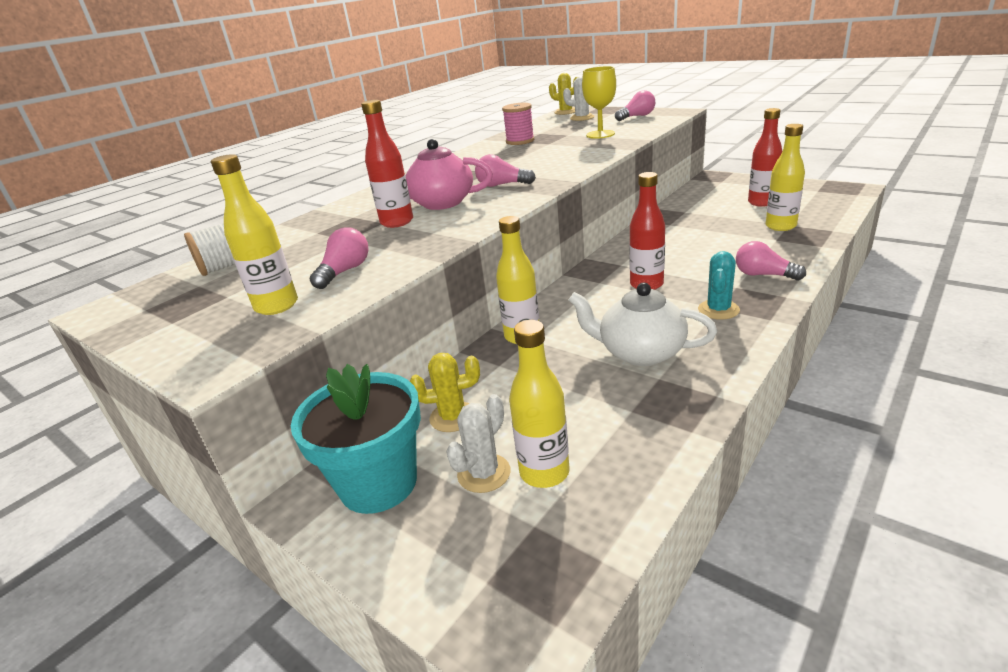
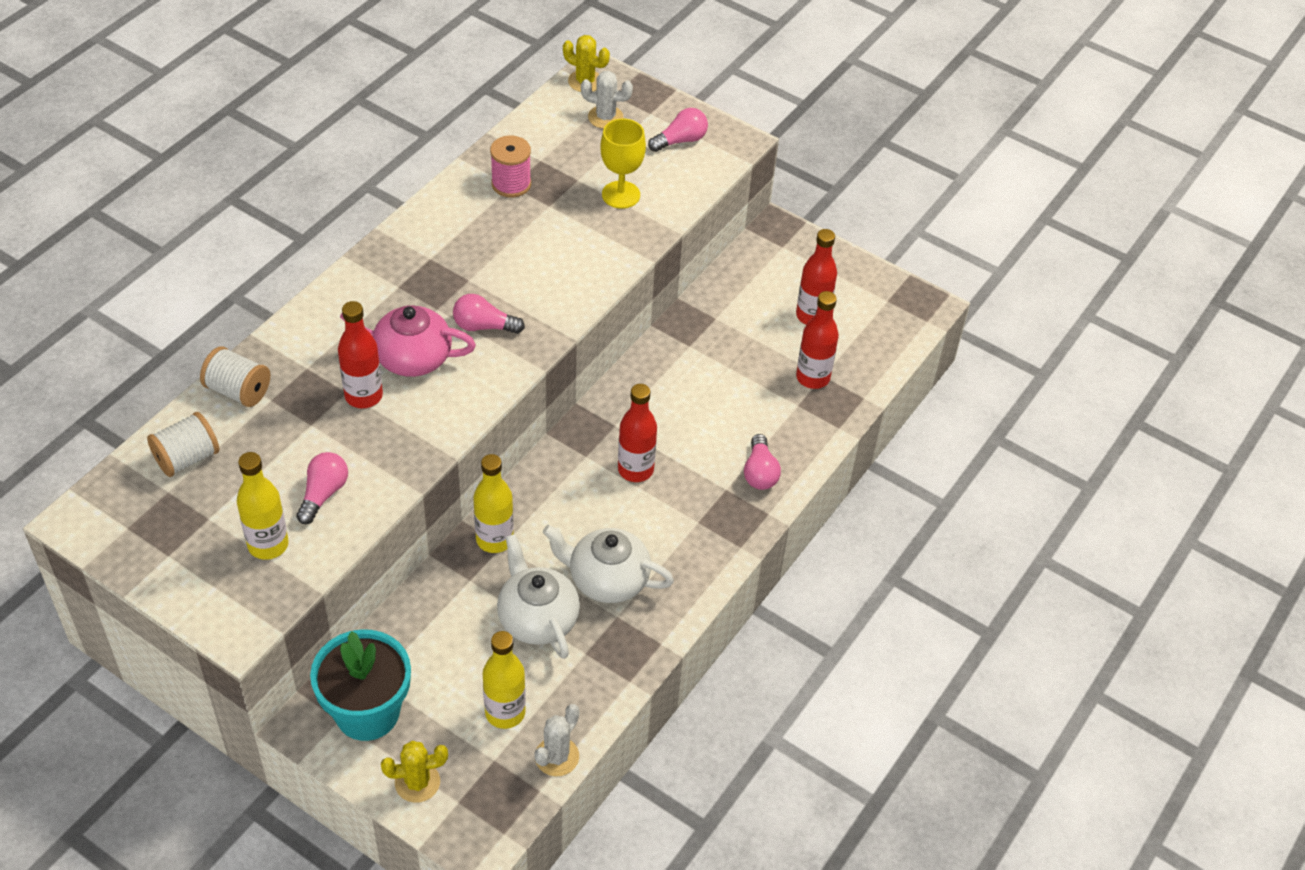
camera: 10 degrees left, 20 degrees up
yellow cactus [410,353,480,432] -> yellow cactus moved to [381,741,448,803]
white cactus [446,394,511,493] -> white cactus moved to [534,704,580,776]
turquoise cactus [698,251,740,320] -> none
pink light bulb [736,241,806,280] -> pink light bulb turned 120 degrees counterclockwise [744,434,781,490]
yellow bottle [766,124,805,231] -> red bottle [796,291,839,389]
none -> white spool [200,346,270,407]
none -> white teapot [497,534,580,659]

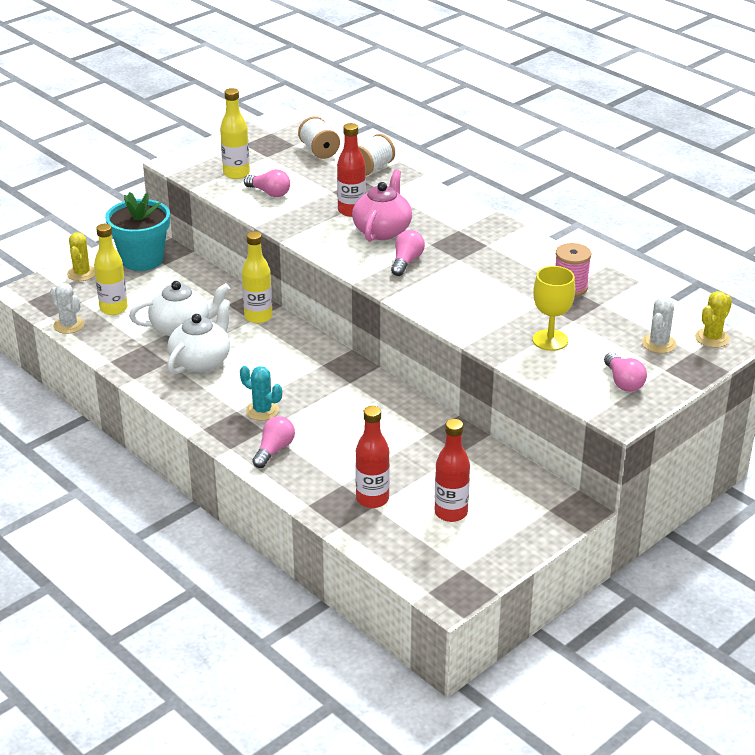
camera: 105 degrees right, 15 degrees down
red bottle [618,384,657,482] -> none
pink light bulb [744,434,781,490] -> pink light bulb turned 105 degrees clockwise [252,416,295,468]
none -> turquoise cactus [240,366,282,421]

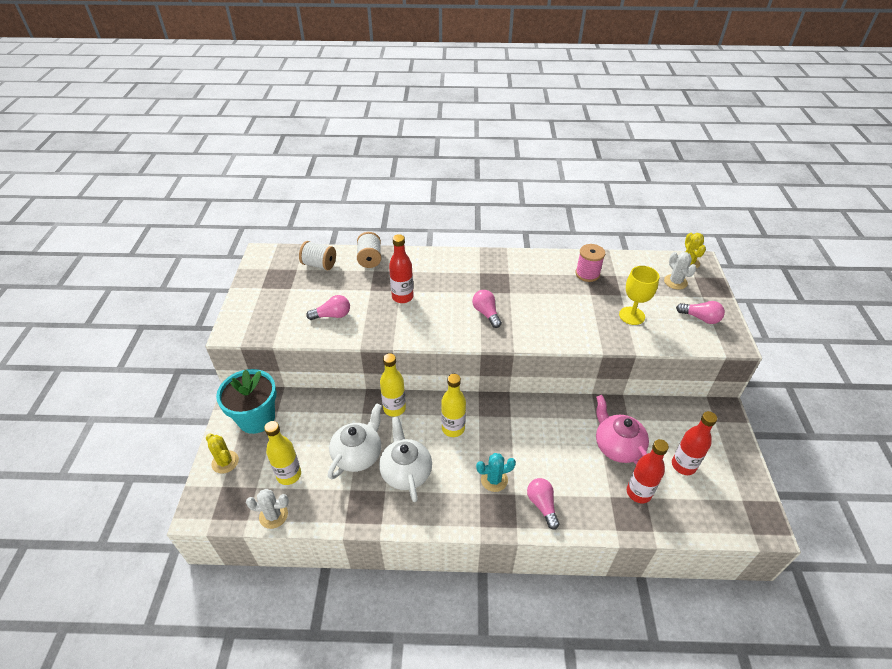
camera: 45 degrees left, 10 degrees up
yellow bottle [220,88,250,179] -> yellow bottle moved to [441,374,466,437]
pink teapot [352,169,412,242] -> pink teapot moved to [596,395,649,465]

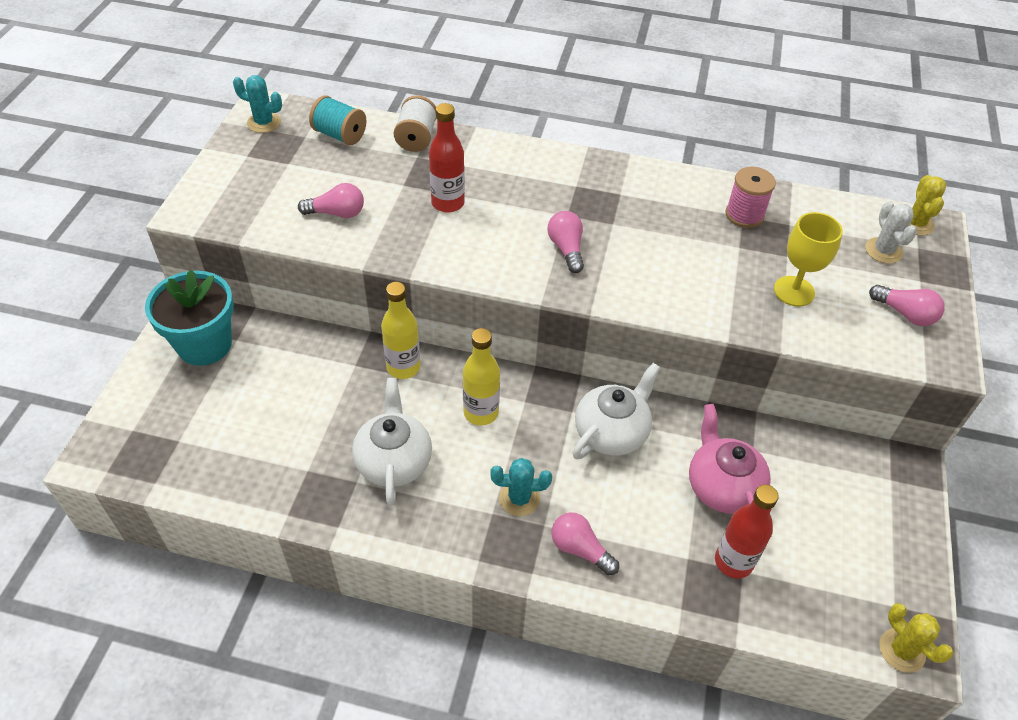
camera: 10 degrees right, 5 degrees up
yellow cactus [206,434,239,474] -> yellow cactus moved to [879,603,954,673]
white cactus [246,489,289,529] -> none
yellow bottle [264,421,301,485] -> none
white spool [299,241,336,270] -> turquoise spool [309,95,367,145]
white teapot [328,403,382,480] -> white teapot moved to [572,363,660,459]
pink light bulb [527,478,560,529] -> pink light bulb turned 45 degrees counterclockwise [552,512,619,575]
red bottle [672,411,717,475] -> none
none -> turquoise cactus [233,75,282,133]

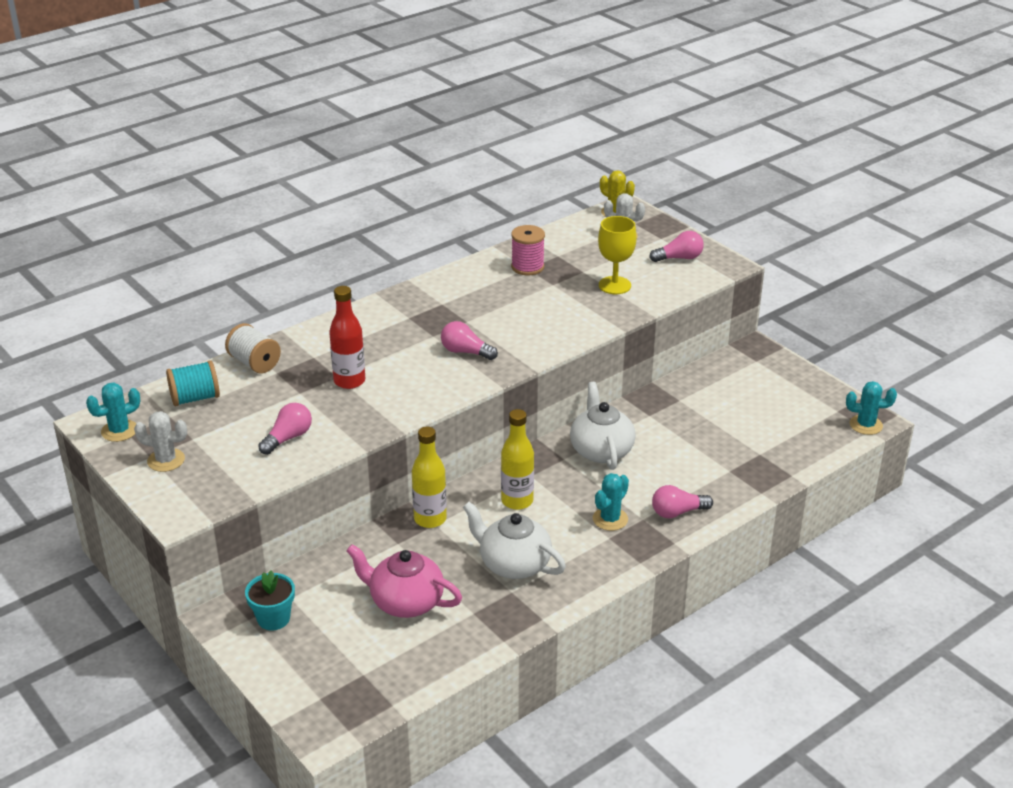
camera: 50 degrees left, 15 degrees down
turquoise flower pot [145,269,234,366] -> turquoise flower pot [245,570,295,631], size x0.58
pink teapot [689,404,771,514] -> pink teapot moved to [346,544,462,618]
red bottle [715,484,779,579] -> none
yellow cactus [879,603,954,673] -> turquoise cactus [846,381,897,435]
none -> white cactus [134,411,187,472]

